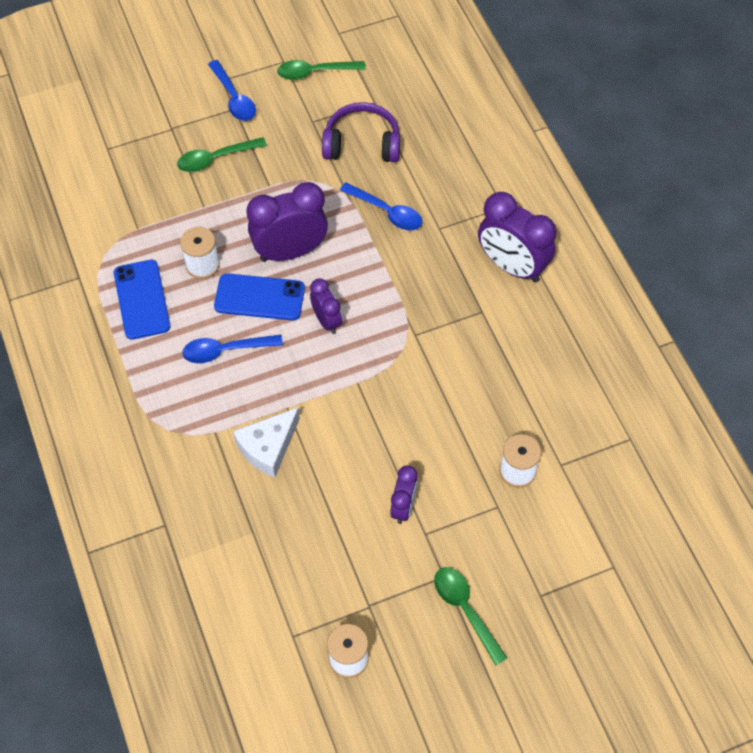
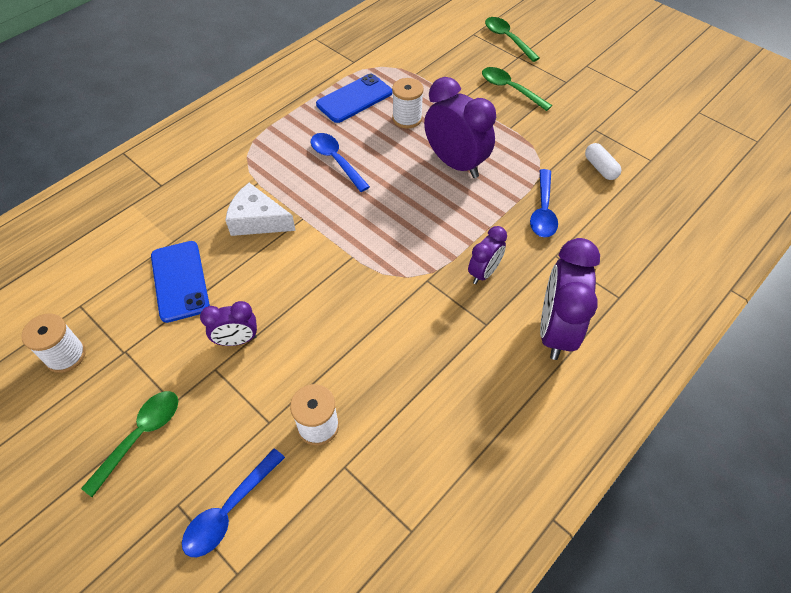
camera: 65 degrees right, 5 degrees down
blue spoon [208,60,256,121] -> blue spoon moved to [182,448,285,557]
blue phone [214,273,305,321] -> blue phone moved to [151,241,210,323]
green spoon [277,60,366,80] -> green spoon moved to [485,17,540,62]
purple clock [310,279,342,334] -> purple clock moved to [468,226,507,284]
purple headphones [322,102,400,162] -> white capsule [585,143,621,180]

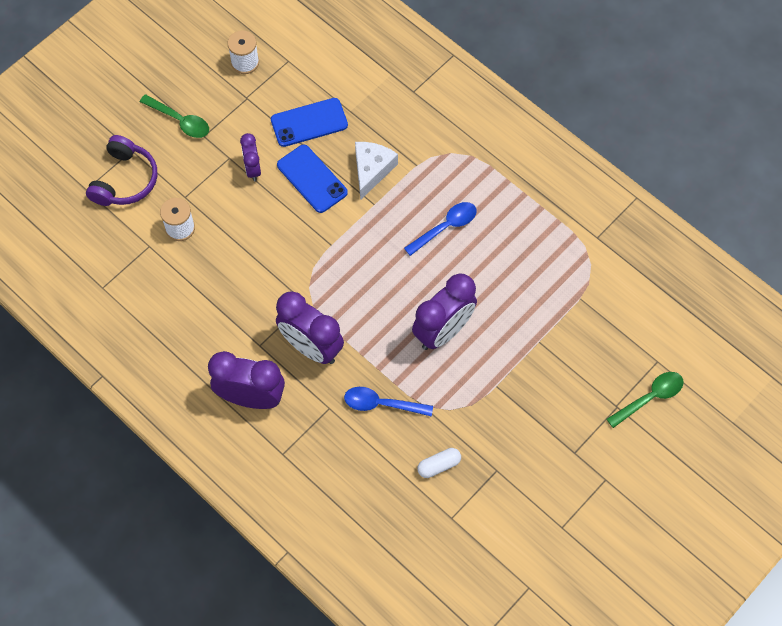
camera: 90 degrees right, 10 degrees up
blue spoon [182,448,285,557] -> purple headphones [86,135,157,206]
blue phone [316,74,392,123] -> blue phone moved to [277,145,348,213]
white spool [392,78,424,128] -> none
purple clock [468,226,507,284] -> purple clock [276,291,344,364], size x1.82
green spoon [482,67,552,111] -> none

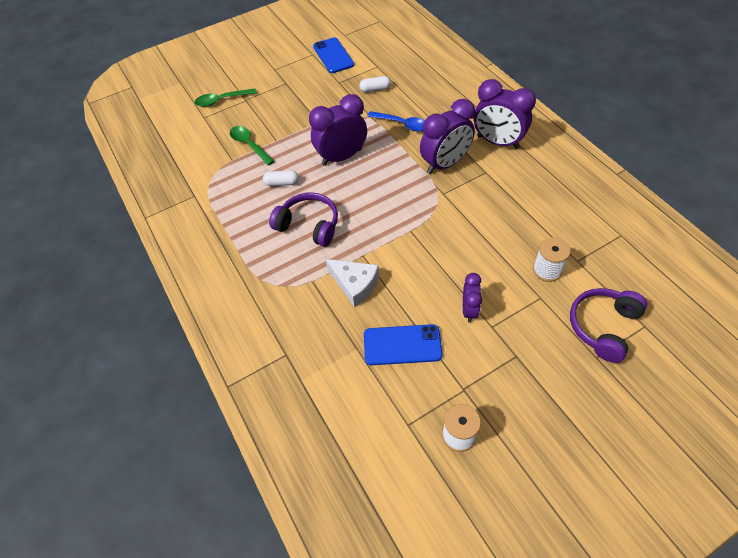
camera: 160 degrees left, 10 degrees down
green spoon [140,94,209,138] -> green spoon moved to [230,126,274,166]
purple clock [276,291,344,364] -> purple clock turned 90 degrees clockwise [420,99,475,174]
blue phone [277,145,348,213] -> blue phone moved to [313,38,354,73]
white cheese [355,142,398,199] -> white cheese turned 90 degrees counterclockwise [326,259,379,308]
blue spoon [404,202,477,256] -> purple headphones [269,193,338,247]
none -> white capsule [263,170,299,186]

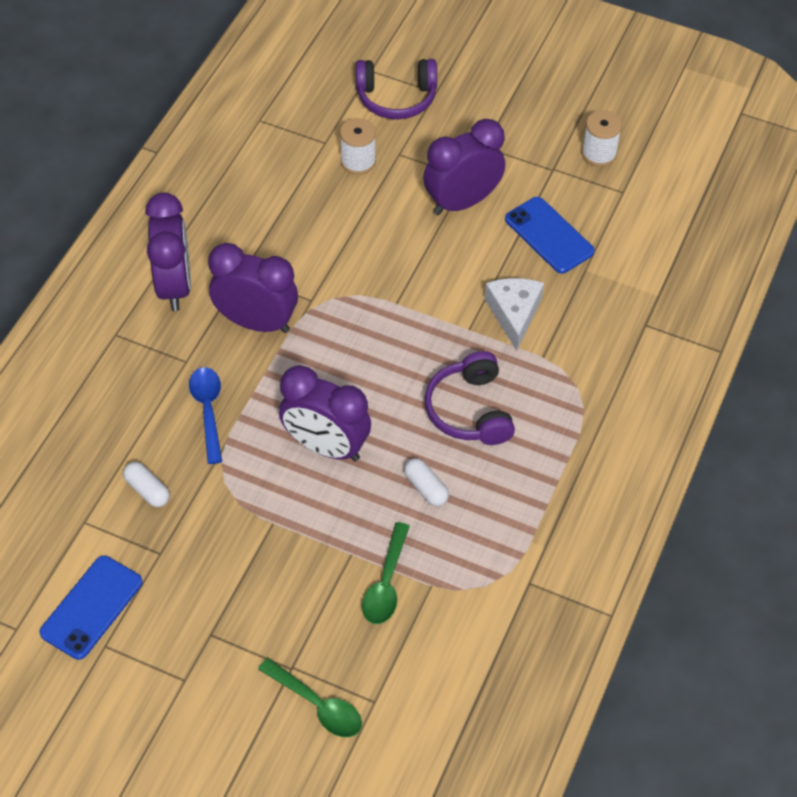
camera: 130 degrees left, 0 degrees up
purple clock [463,273,482,323] -> purple clock [423,119,505,215], size x1.82

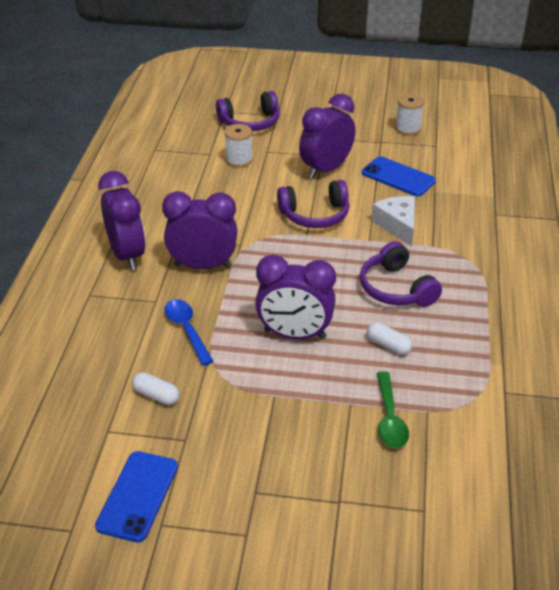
camera: 15 degrees left, 15 degrees down
green spoon [258,658,362,737] -> none
none -> purple headphones [277,180,349,228]

